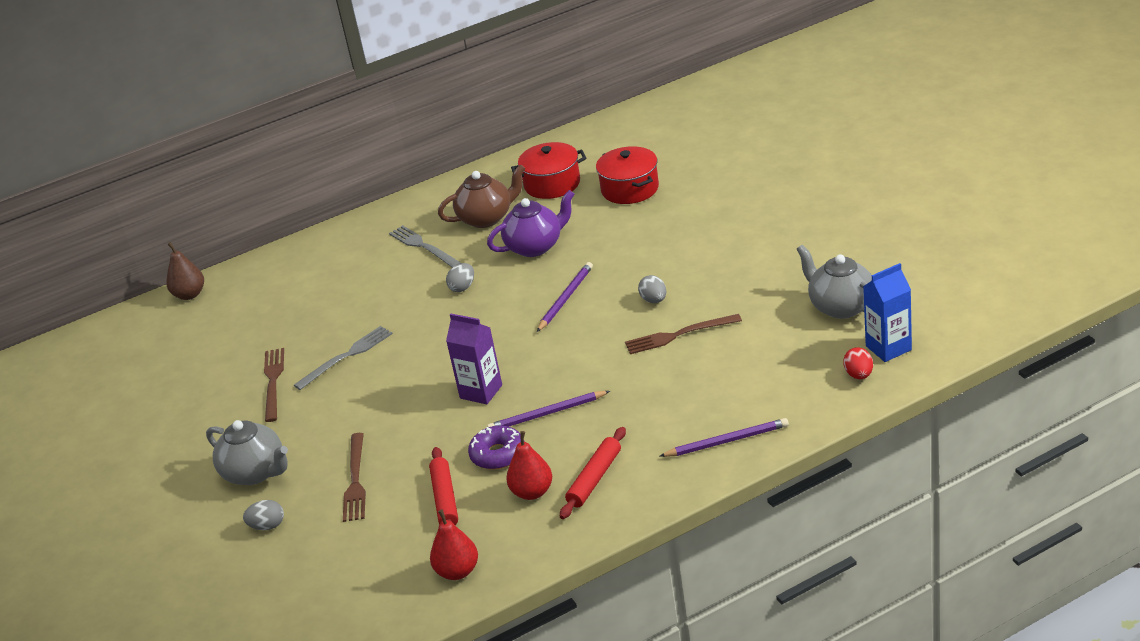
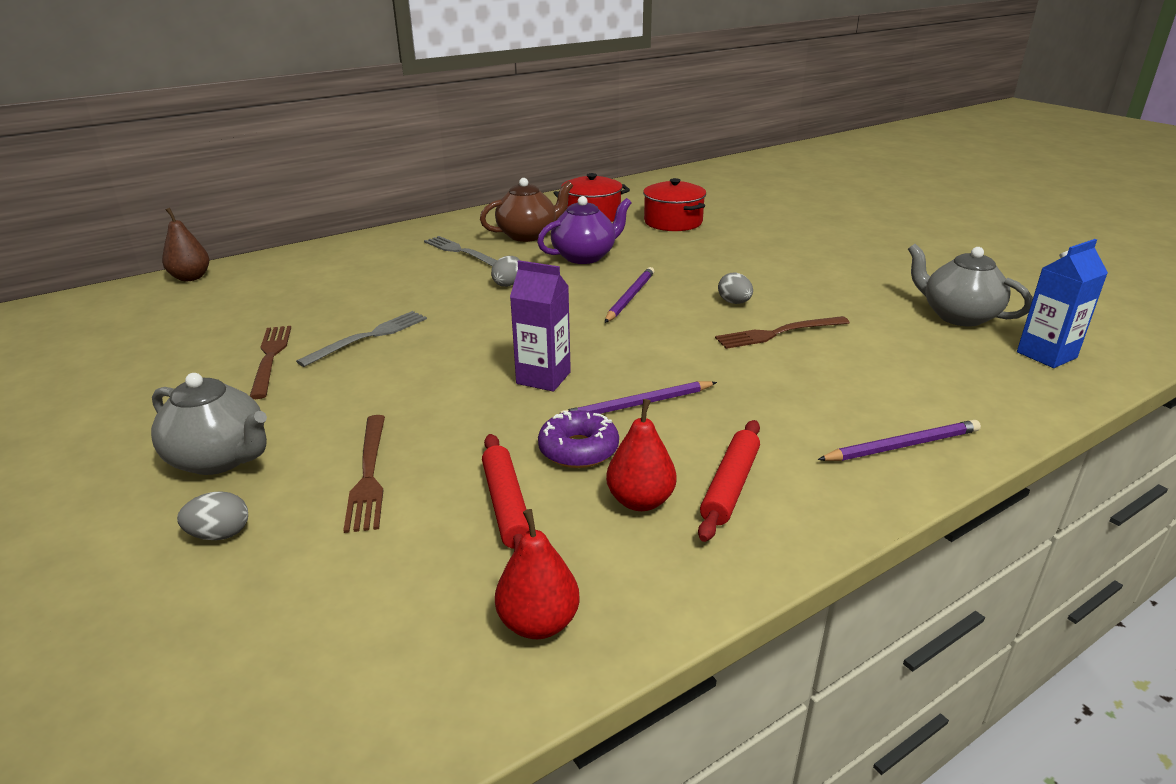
camera: 10 degrees left, 5 degrees down
red egg [843,347,873,379] -> none

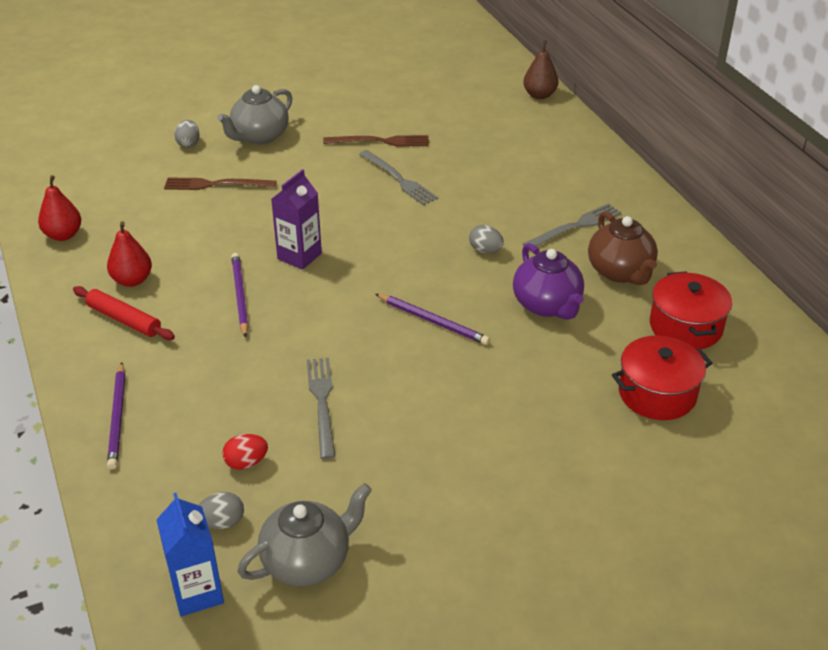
camera: 100 degrees right, 10 degrees up
red rolling pin [482,434,529,551] -> none
purple donut [538,410,619,468] -> none
brown fork [715,316,850,349] -> grey fork [307,358,335,459]
grey egg [718,273,753,304] -> grey egg moved to [199,492,244,529]
none -> red egg [222,434,268,470]

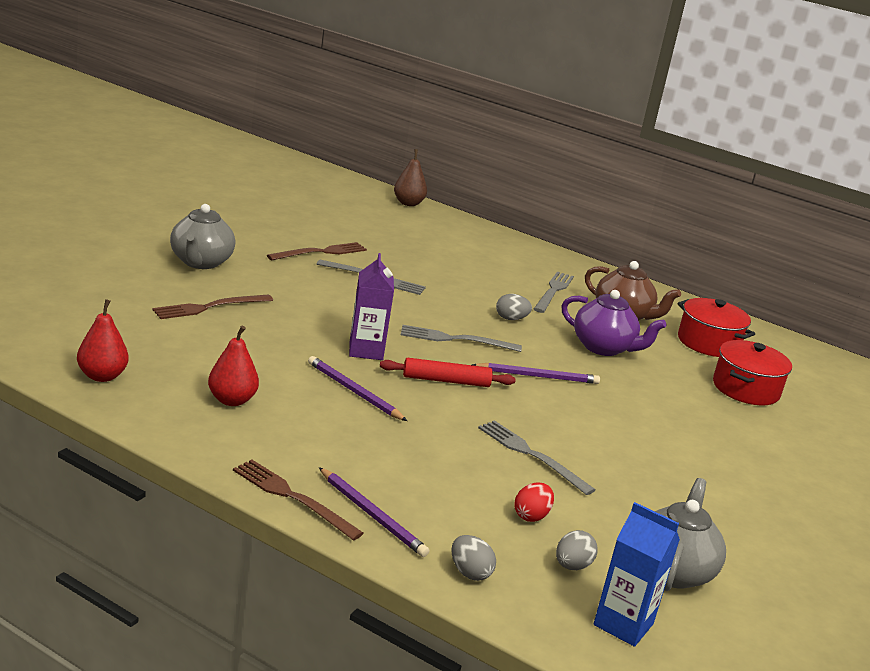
camera: 40 degrees left, 15 degrees down
red rolling pin [73,286,175,340] -> red rolling pin moved to [380,358,516,387]
grey egg [174,120,200,148] -> grey egg moved to [452,535,496,581]
none -> brown fork [233,460,364,540]
none -> grey fork [401,325,522,352]

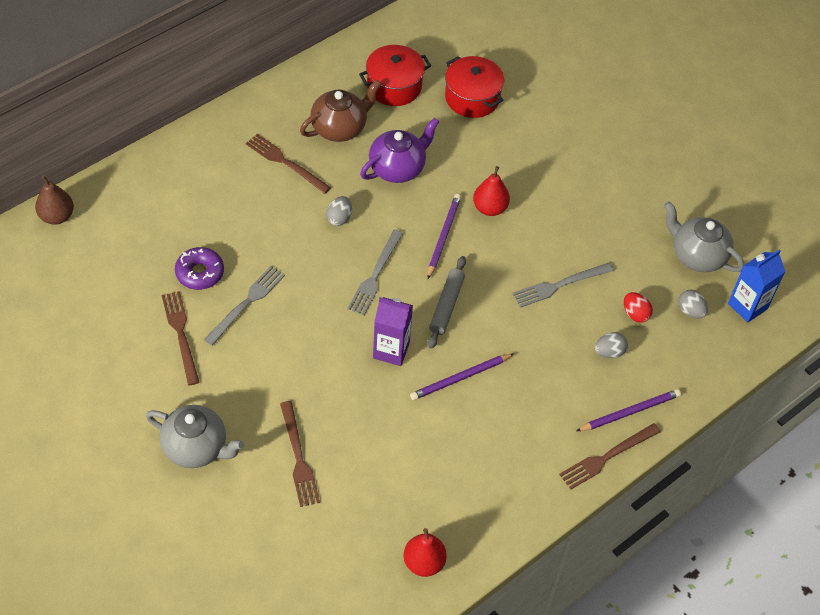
camera: 70 degrees left, 30 degrees up
red pear [208,326,259,406] -> red pear moved to [473,166,510,216]
red rolling pin [380,358,516,387] -> grey rolling pin [428,256,466,349]
grey egg [452,535,496,581] -> grey egg moved to [595,332,628,358]
grey fork [534,272,574,313] -> brown fork [246,134,331,194]
none -> purple donut [175,247,224,290]

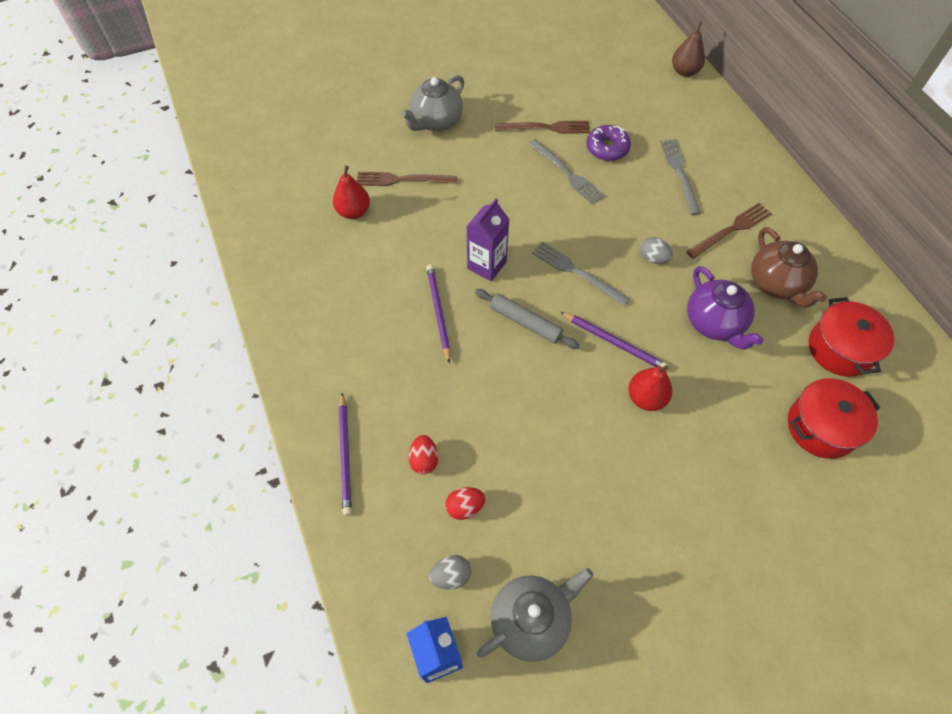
camera: 110 degrees right, 5 degrees up
red pear [403,528,447,577] -> red pear moved to [333,166,370,219]
grey fork [512,263,614,308] -> grey fork moved to [660,139,701,215]
brown fork [559,423,661,489] -> none
grey egg [595,332,628,358] -> red egg [409,435,438,475]

